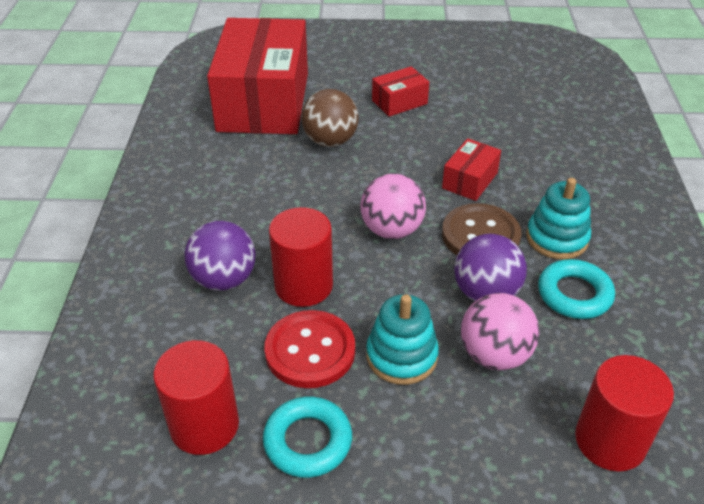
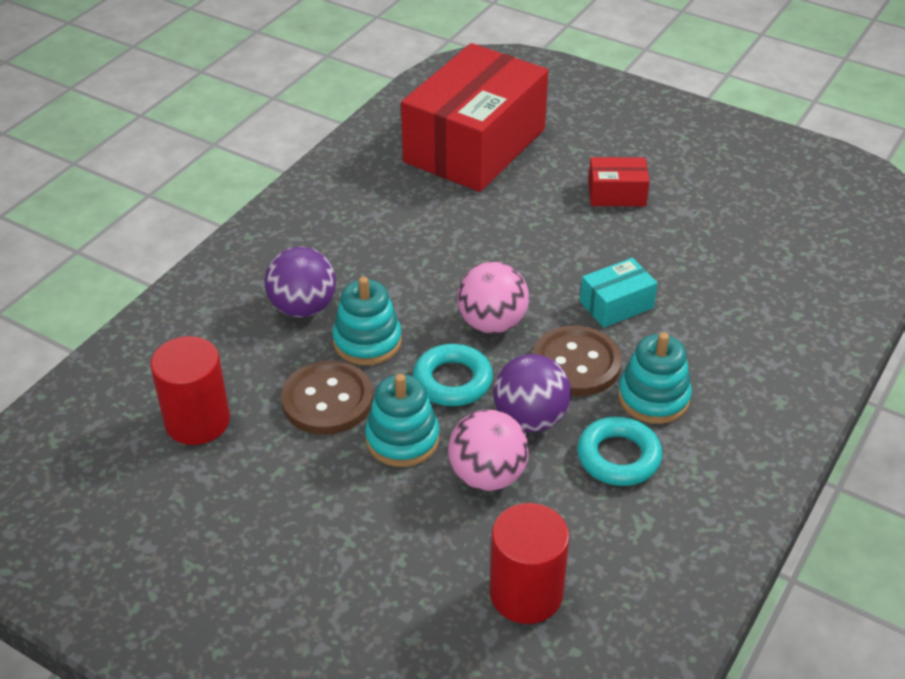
camera: 30 degrees right, 0 degrees up
turquoise ring [263,396,352,478] -> turquoise ring moved to [413,344,493,406]
red button [265,310,355,388] -> brown button [281,360,373,434]
red cylinder [269,207,333,307] -> turquoise stacking toy [332,277,402,365]
brown ball [301,89,359,147] -> none
red box [442,138,501,201] -> turquoise box [580,258,658,328]

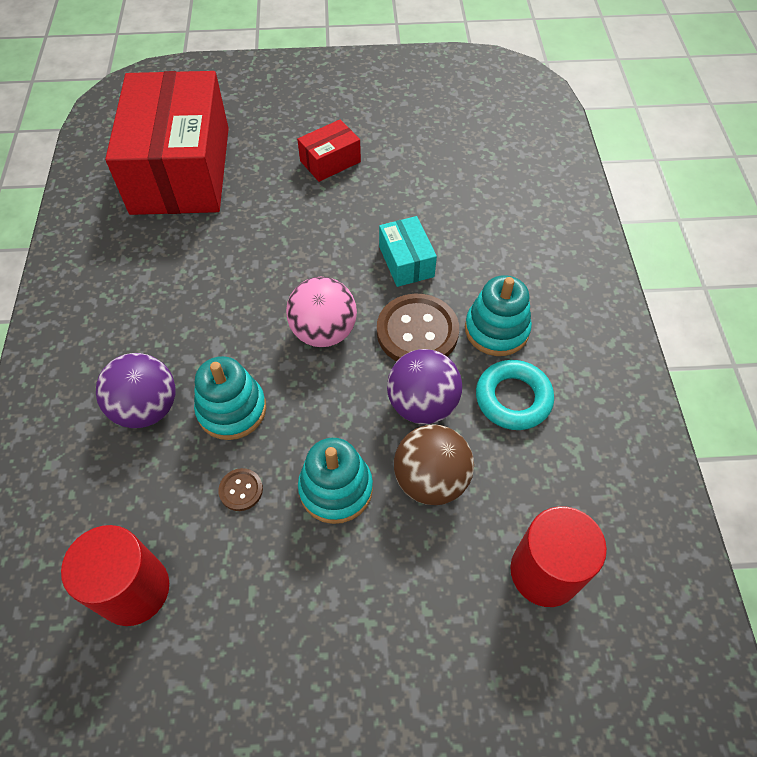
camera: 35 degrees left, 15 degrees up
brown button [281,360,373,434] -> brown button [218,468,263,511], size x0.46
turquoise ring [413,344,493,406] -> none
pink ball [448,409,529,491] -> brown ball [394,424,474,505]
turquoise box [580,258,658,328] -> turquoise box turned 45 degrees counterclockwise [379,216,437,287]

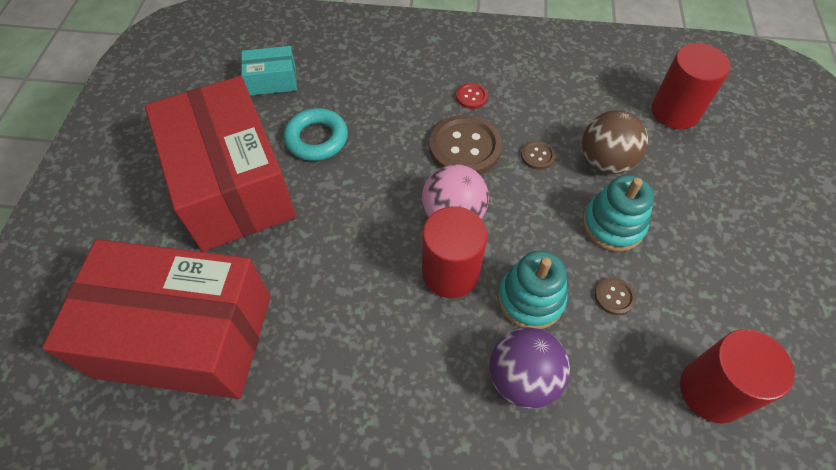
camera: 80 degrees left, 0 degrees up
red box [297,119,361,182] -> red box [145,76,296,251], size x2.39
turquoise box [379,216,437,287] -> turquoise box moved to [241,46,297,96]
purple ball [387,349,462,424] -> brown button [521,141,555,170]
turquoise stacking toy [465,275,532,356] -> red button [456,83,488,109]
turquoise ring [476,360,554,430] -> turquoise ring moved to [284,108,348,161]
none -> red cylinder [422,206,487,298]

